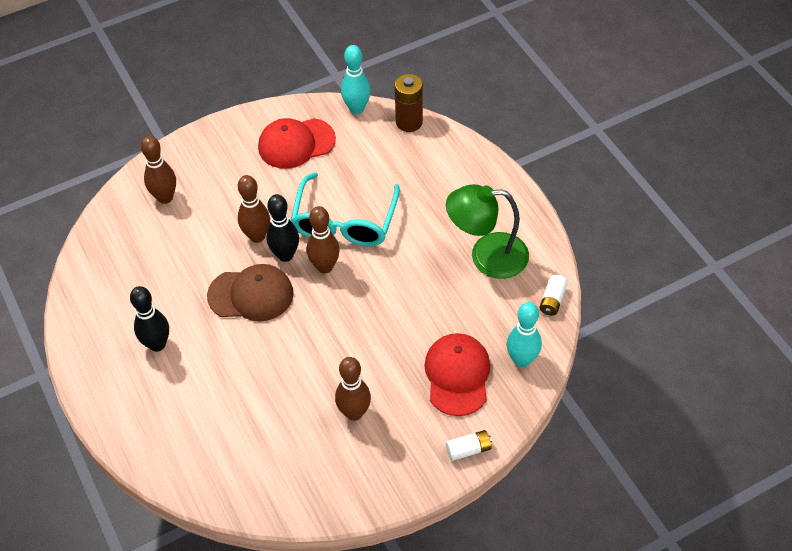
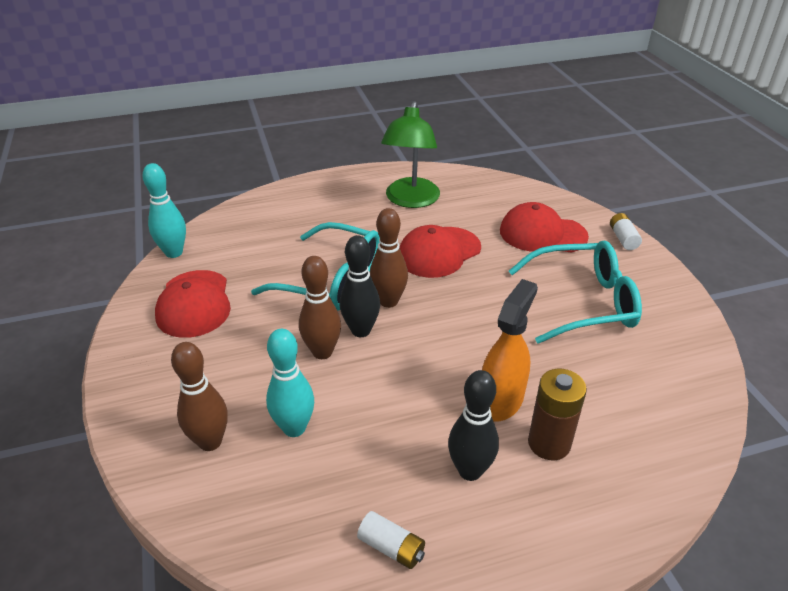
camera: 80 degrees left, 15 degrees down
brown cap [207,264,293,321] -> none
brown bowling pin [335,357,371,421] -> turquoise glasses [509,241,642,344]
brown battery [395,74,423,132] -> brown battery moved to [528,369,587,460]
turquoise bowling pin [507,302,542,367] -> turquoise bowling pin moved to [266,329,314,437]
white battery [539,275,568,316] -> white battery moved to [357,511,425,569]
none -> red cap [399,225,481,278]
none -> orange spray bottle [482,279,538,422]

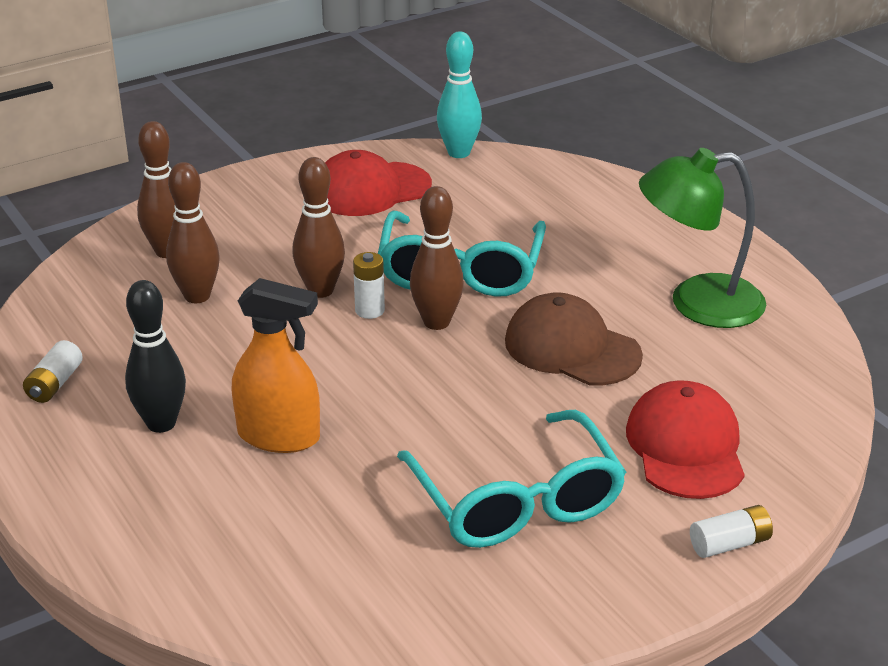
camera: 75 degrees right, 5 degrees down
turquoise bowling pin [266,329,314,437] -> brown bowling pin [166,162,220,303]
black bowling pin [340,235,380,337] -> white battery [353,252,385,319]
red cap [399,225,481,278] -> brown cap [505,292,643,385]
brown battery [528,369,587,460] -> none

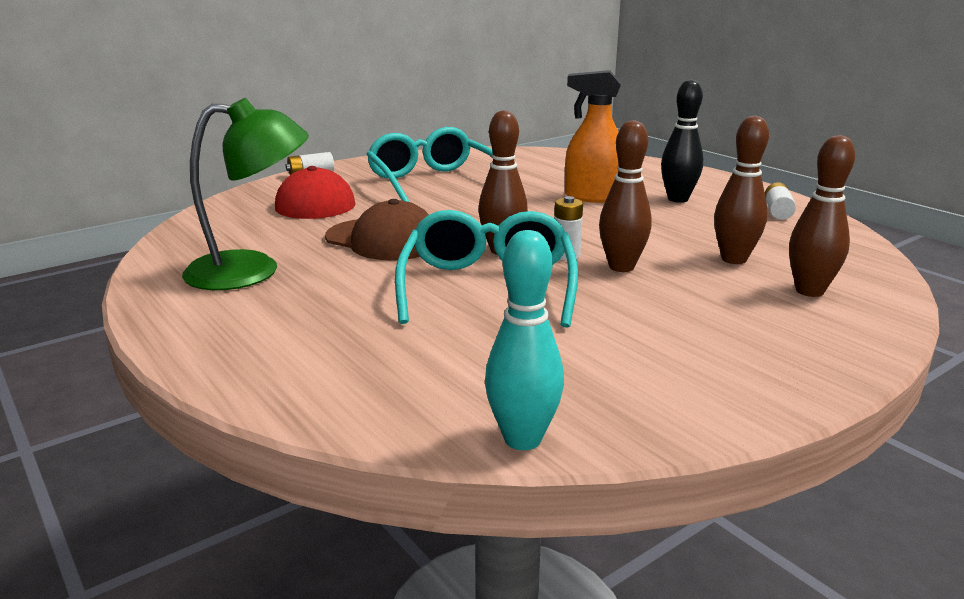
camera: 175 degrees right, 10 degrees down
red cap [325,150,432,216] -> none

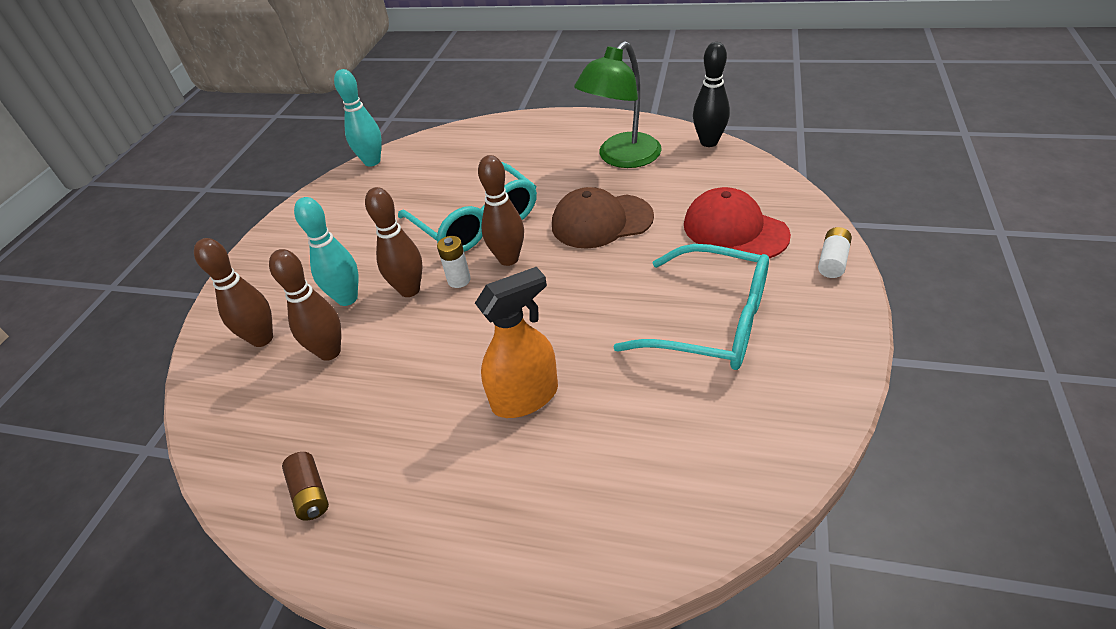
camera: 145 degrees right, 20 degrees up
black bowling pin [661,79,703,202] -> black bowling pin moved to [693,42,730,147]
white battery [765,182,796,220] -> brown battery [282,452,329,521]
none -> turquoise bowling pin [294,197,358,306]

